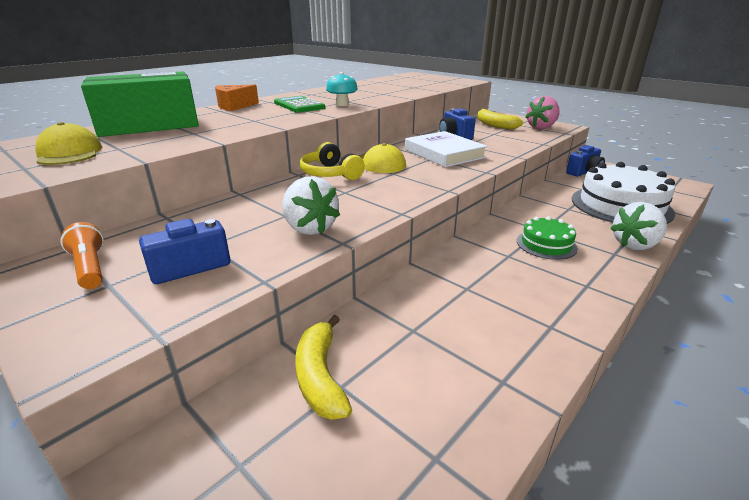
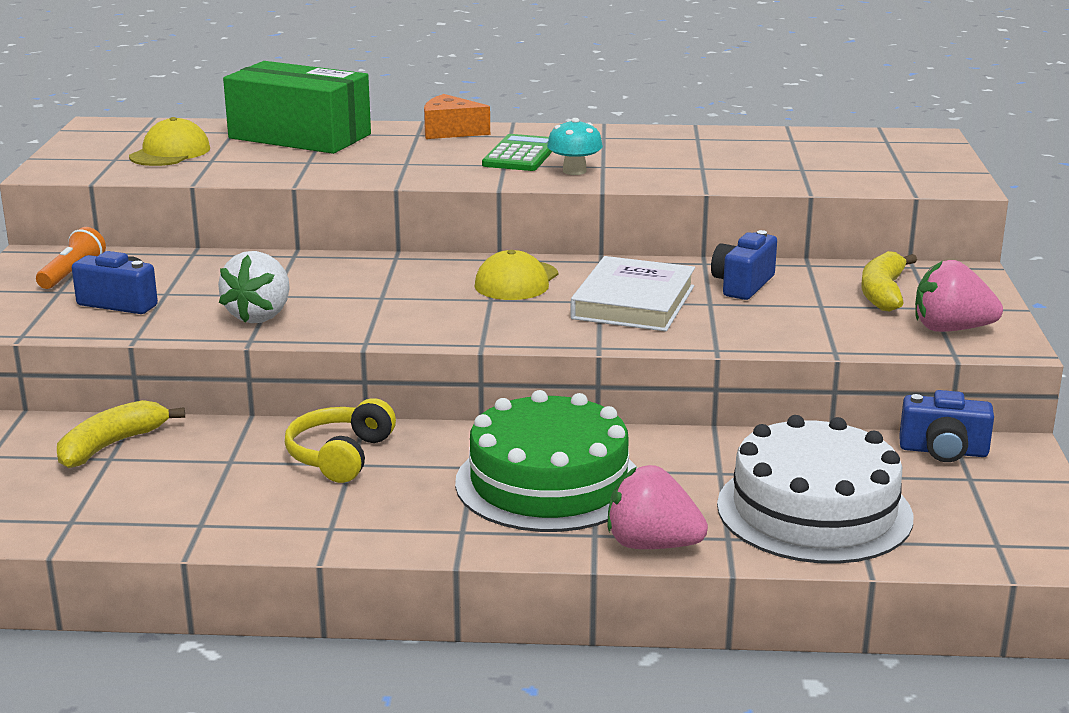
camera: 50 degrees right, 5 degrees down
yellow headphones [300,142,365,180] -> yellow headphones moved to [285,398,396,483]
green cake [517,216,578,260] -> green cake [455,390,637,532], size x1.90
white strawberry [610,202,667,250] -> pink strawberry [607,465,708,549]

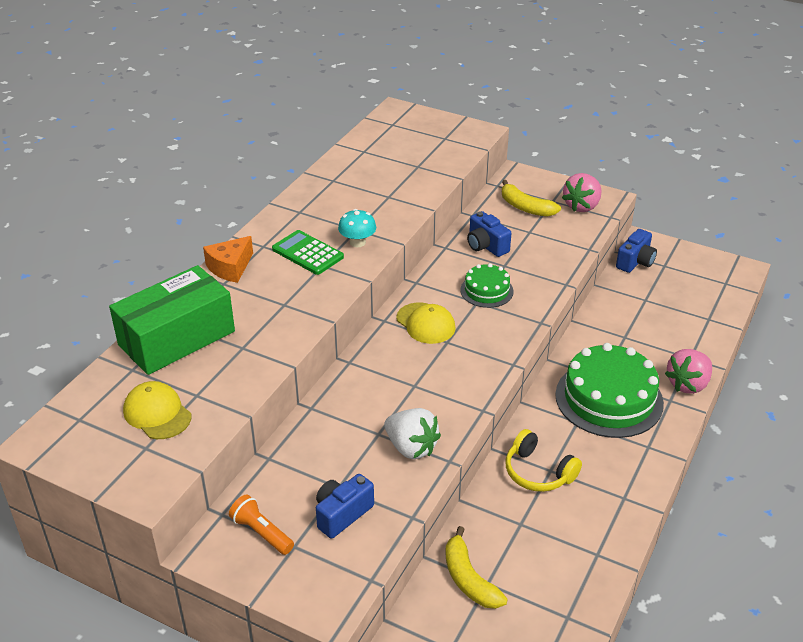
camera: 65 degrees left, 15 degrees up
white book [570,256,695,331] -> green cake [460,263,514,308]
white cake [717,415,913,564] -> none

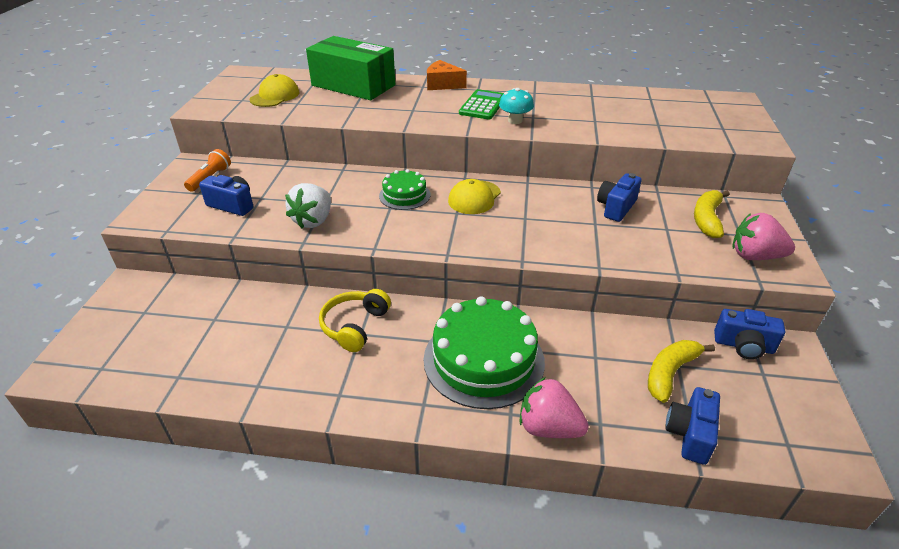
camera: 70 degrees right, 0 degrees up
yellow banana [445,526,508,609] -> yellow banana moved to [648,340,715,403]
green cake [460,263,514,308] -> green cake moved to [379,169,430,210]
none -> blue camera [665,387,720,465]

